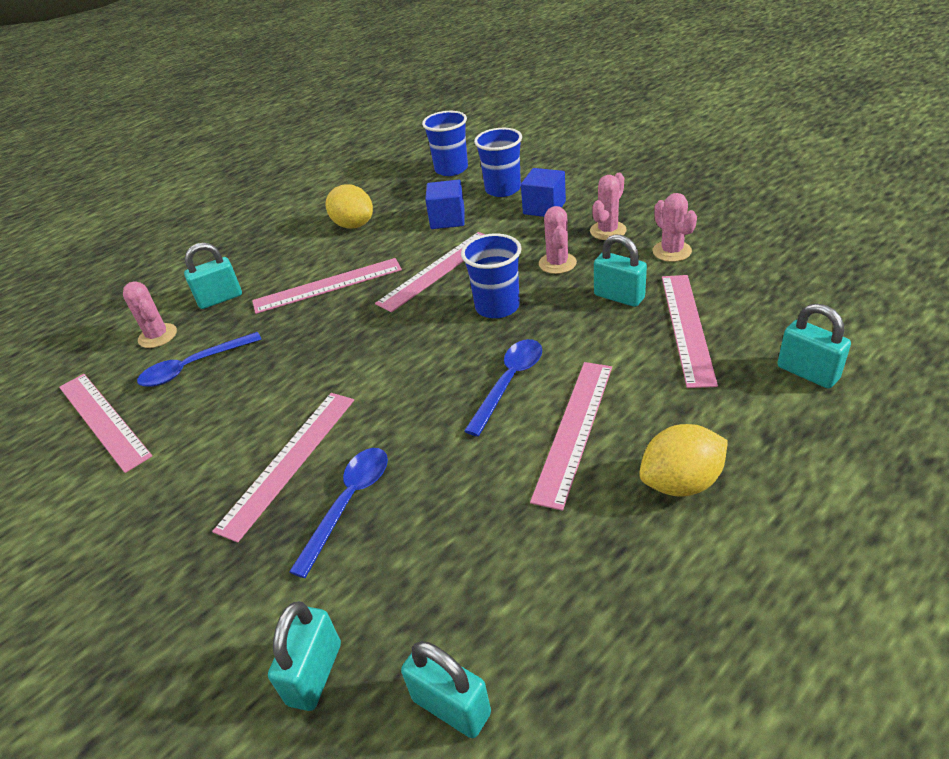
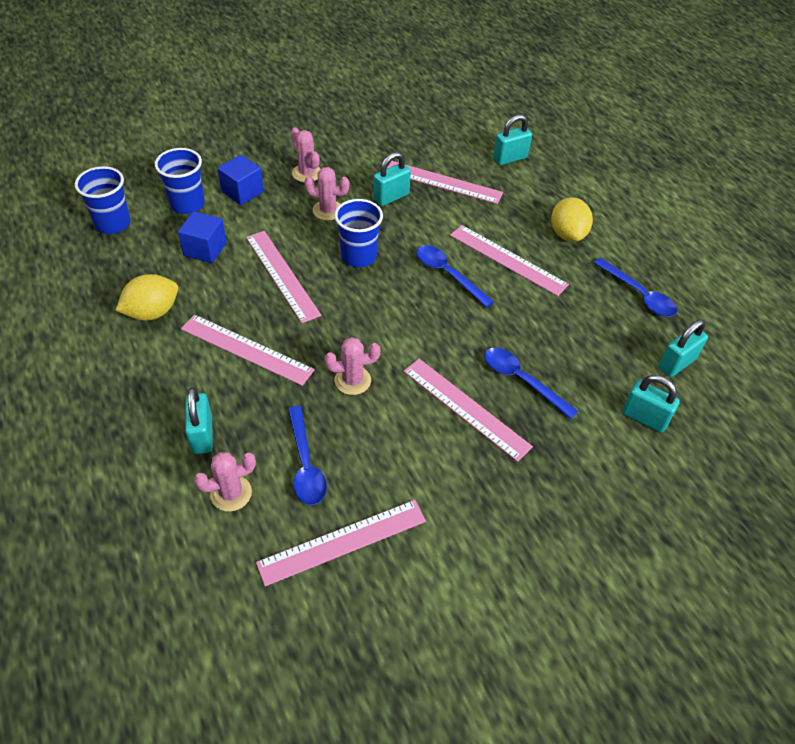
camera: 80 degrees left, 10 degrees up
pink ruler [252,258,402,314] -> pink ruler turned 60 degrees counterclockwise [181,314,315,386]
pink cactus [653,193,697,262] -> pink cactus moved to [325,337,380,395]
none -> blue spoon [594,258,677,317]

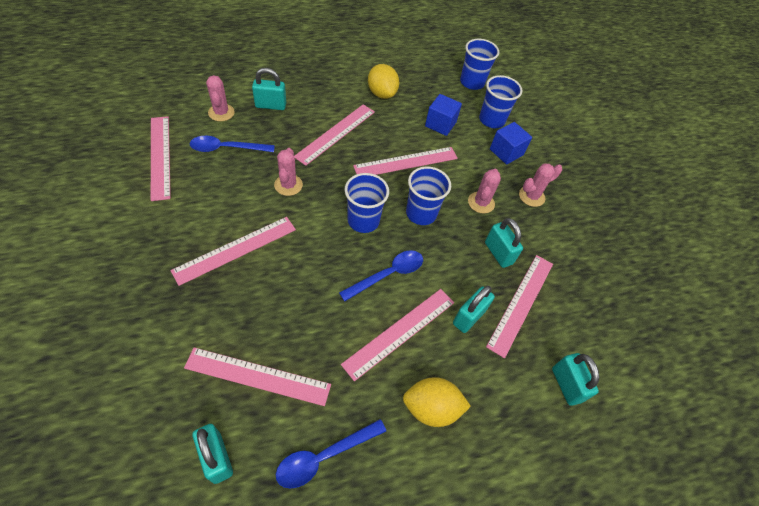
camera: 95 degrees right, 5 degrees up
blue spoon [484,348,578,419] -> none
turquoise padlock [622,375,680,433] -> turquoise padlock moved to [453,286,495,333]
none -> pink ruler [184,347,331,406]
none -> blue cup [345,173,389,233]

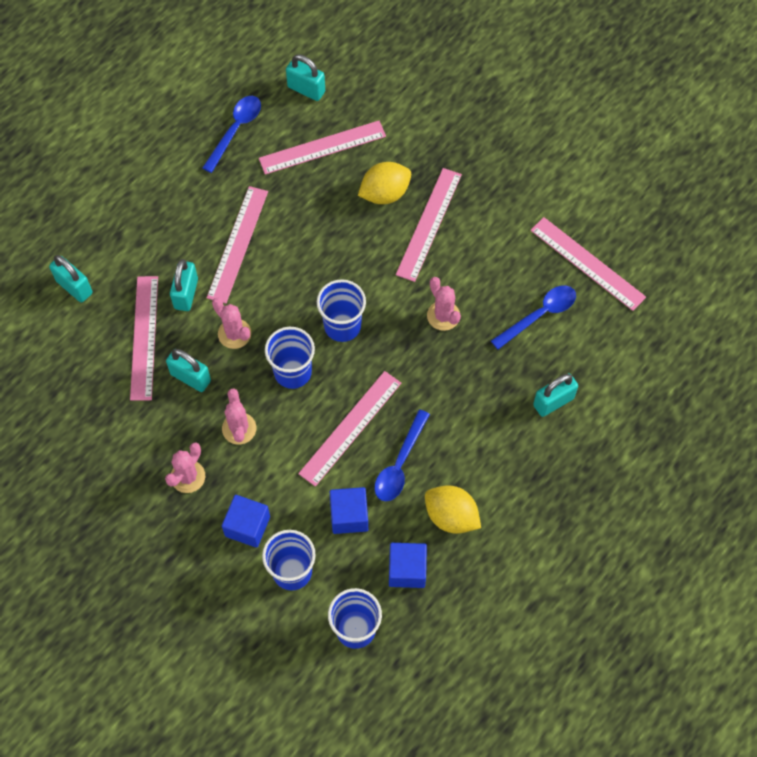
camera: 155 degrees right, 10 degrees up
pink cactus [206,75,235,121] -> pink cactus moved to [212,298,251,349]
pink ruler [294,104,375,166] -> none
blue spoon [339,250,423,302] -> blue spoon moved to [374,409,430,501]
yellow lemon [403,377,471,427] -> yellow lemon moved to [358,162,411,204]
none -> blue cube [389,543,427,588]

